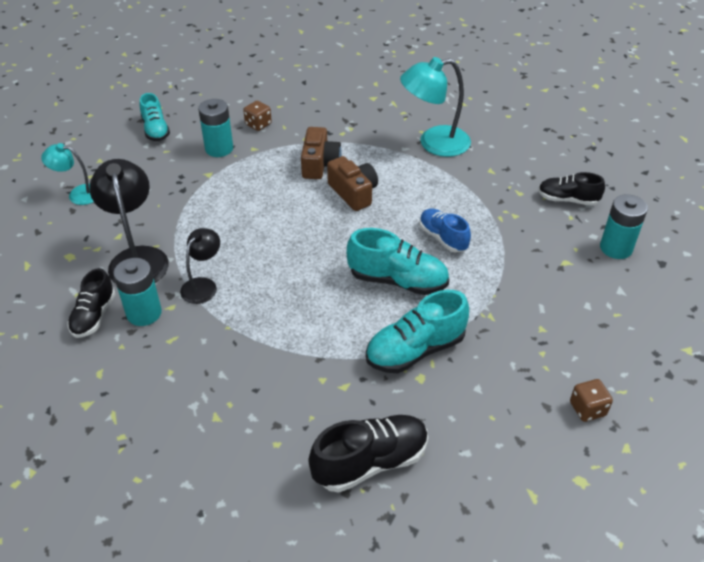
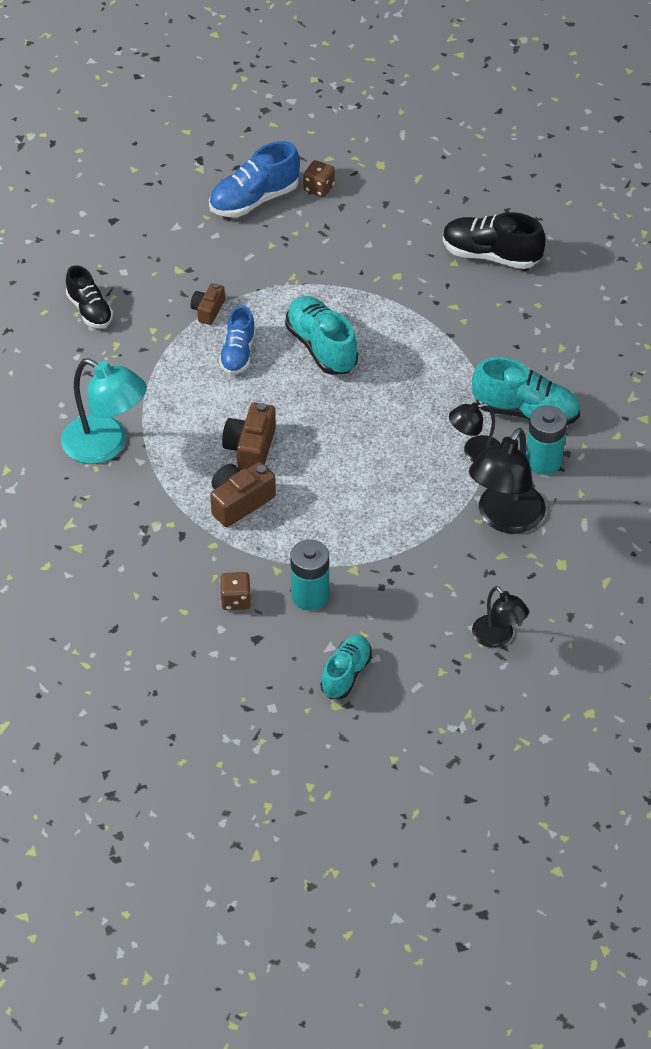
camera: 135 degrees left, 5 degrees up
turquoise lamp [41,143,94,205] -> black lamp [472,586,529,648]
black shoe [67,268,115,338] -> none
turquoise shoe [366,290,469,373] -> turquoise shoe moved to [472,357,580,425]
turquoise battery [600,194,648,259] -> none
none -> brown camera [191,283,225,325]
none -> blue shoe [209,141,300,217]

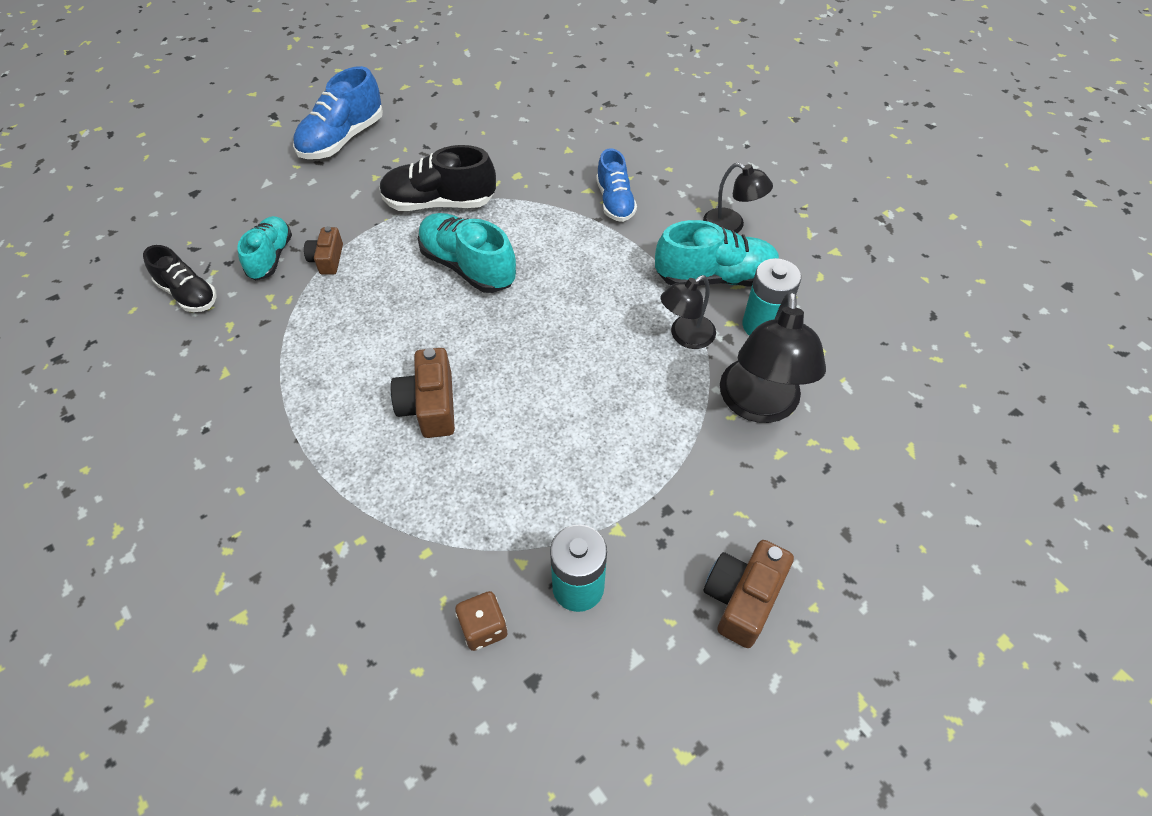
camera: 20 degrees left, 5 degrees up
turquoise lamp [61,358,147,464] -> none
brown camera [210,462,276,527] -> brown camera moved to [703,540,794,648]
blue shoe [219,306,256,375] -> blue shoe moved to [596,148,637,222]
brown dice [303,160,335,197] -> none
turquoise shoe [321,635,372,699] -> turquoise shoe moved to [237,216,292,280]
black shoe [443,212,545,269] -> black shoe moved to [379,145,496,211]
black lamp [472,586,529,648] -> black lamp moved to [703,163,773,233]

